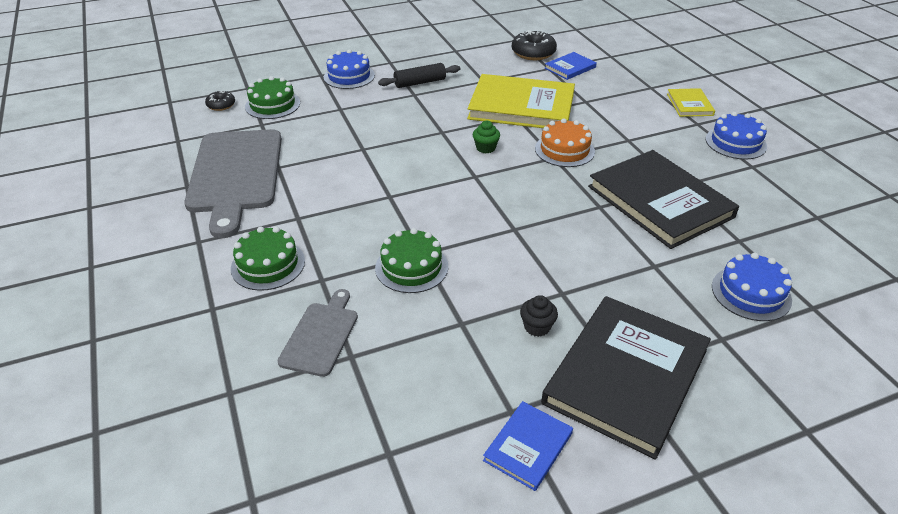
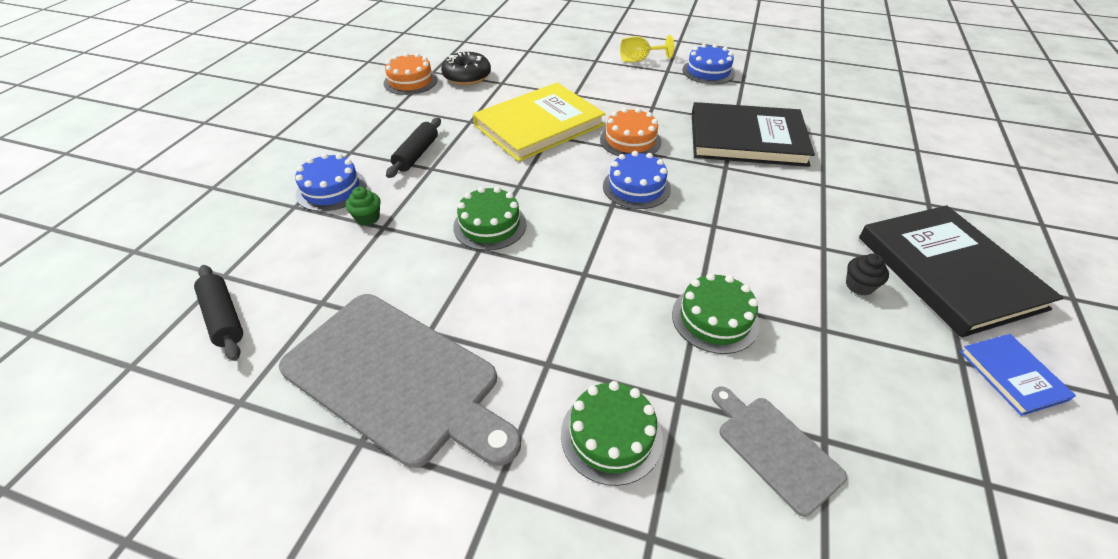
camera: 50 degrees left, 5 degrees up
black donut [205,91,235,111] -> black rolling pin [194,265,243,361]
green cake [245,76,300,119] -> green cake moved to [453,187,527,251]
green cupcake [473,121,500,153] -> green cupcake moved to [346,187,381,226]
blue book [545,52,597,80] -> none
yellow book [667,88,715,117] -> yellow goblet [620,35,674,62]
blue cake [712,253,792,321] -> blue cake moved to [603,151,671,209]
none -> orange cake [384,53,438,95]

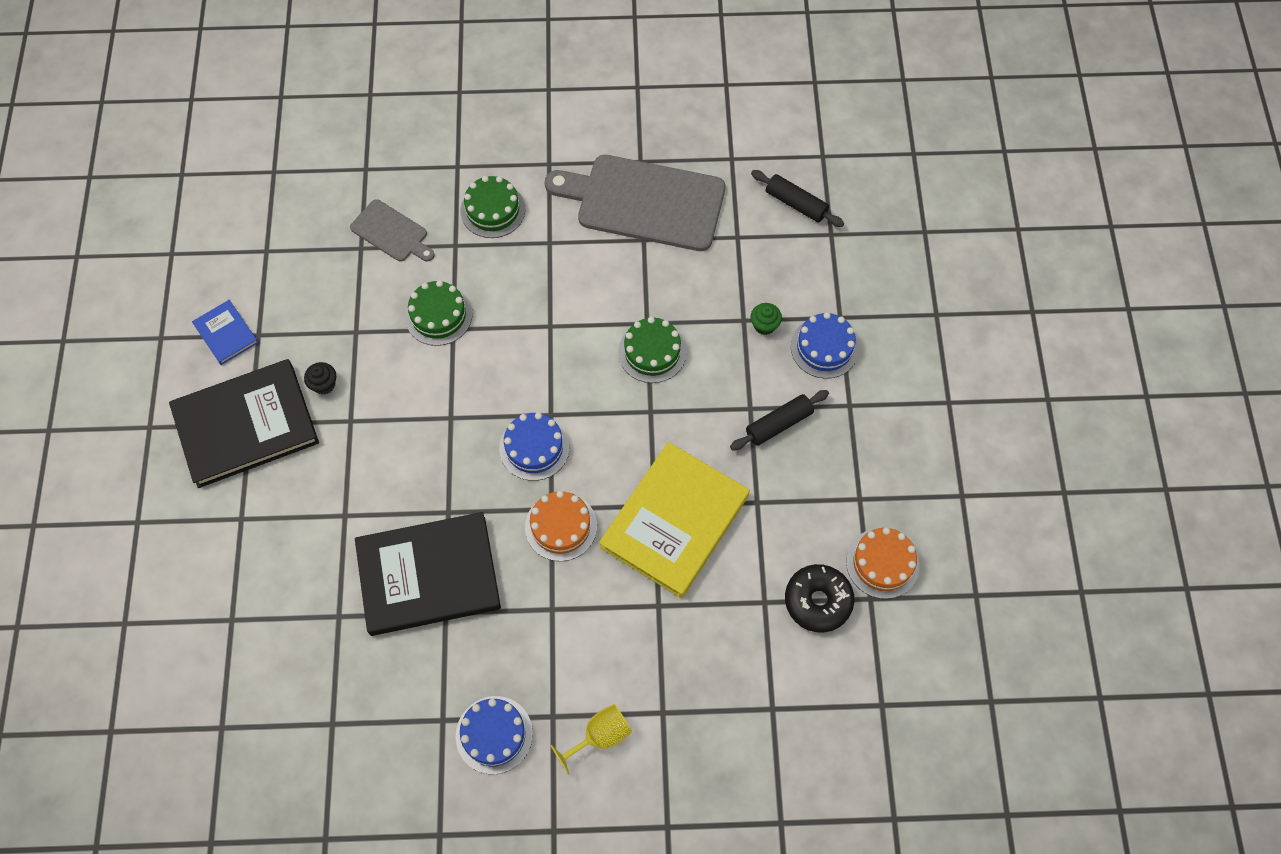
camera: 160 degrees right, 20 degrees up
black rolling pin [386,118,441,178] -> black rolling pin turned 60 degrees clockwise [730,390,829,451]
black book [859,205,1063,337] -> black book turned 75 degrees counterclockwise [169,359,319,488]

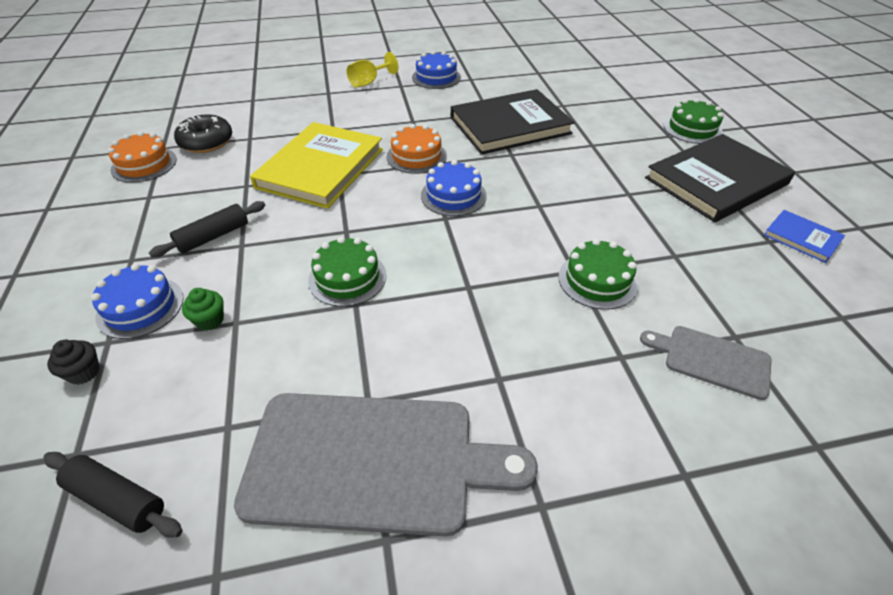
camera: 170 degrees right, 20 degrees down
black cupcake [304,362,336,395] -> black cupcake moved to [47,340,100,385]
green cake [460,176,525,238] -> green cake moved to [663,98,724,144]

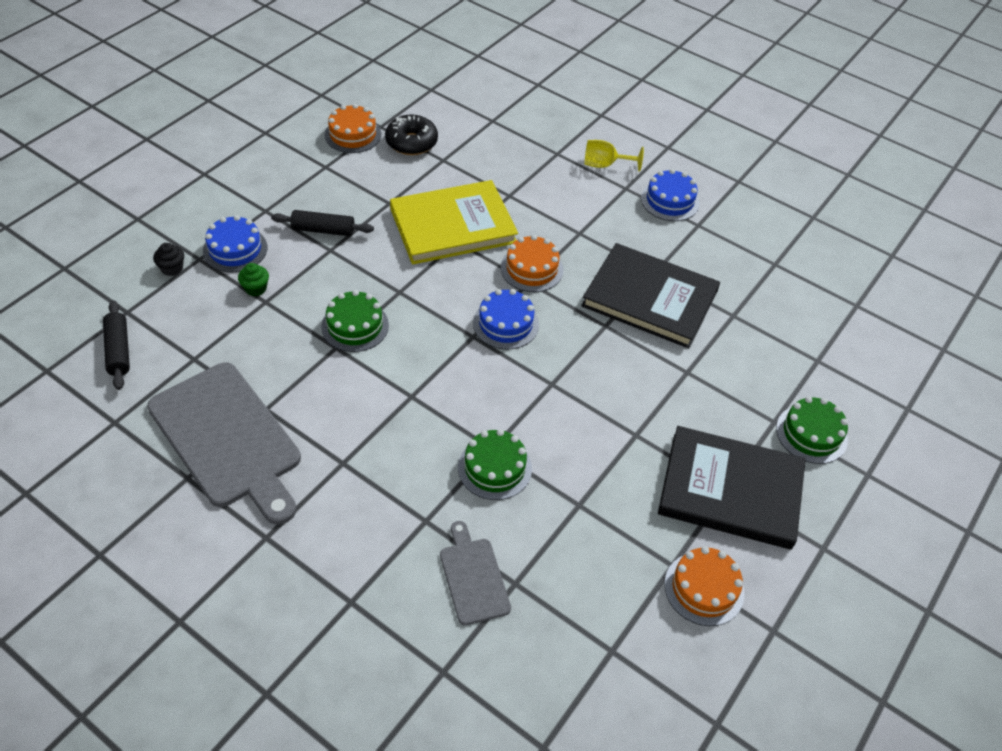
camera: 45 degrees right, 5 degrees up
blue book [764,210,845,263] -> orange cake [665,546,745,626]

